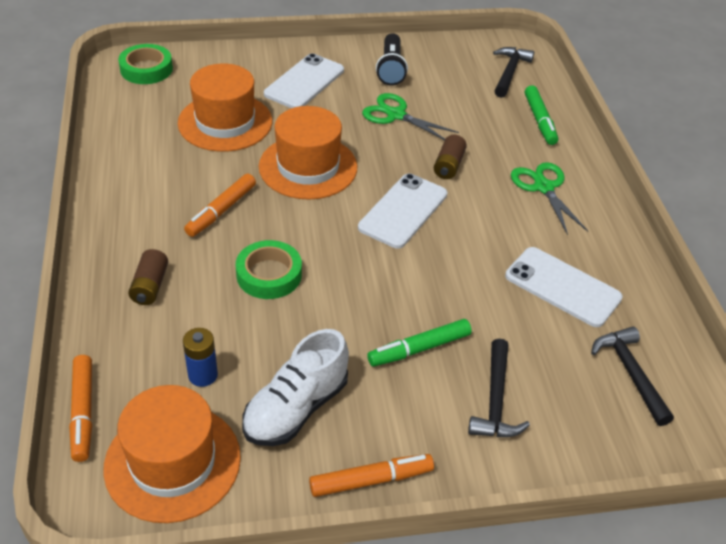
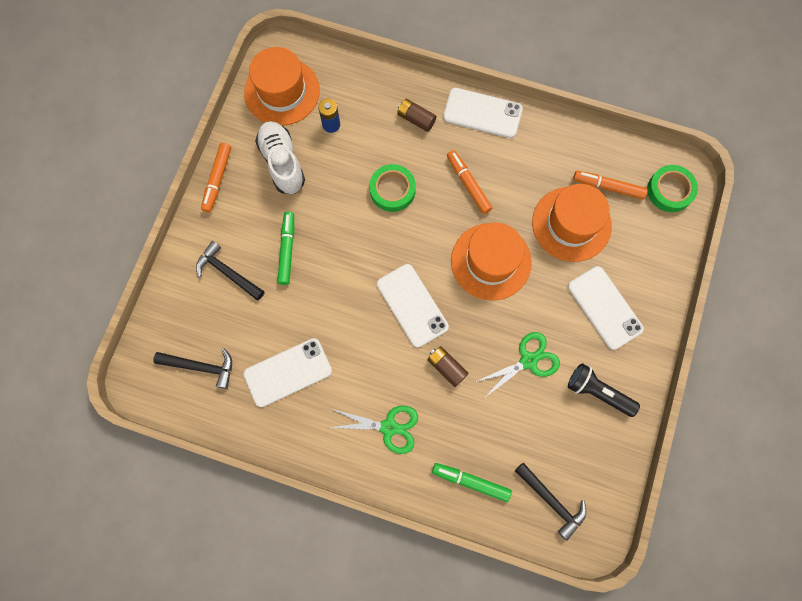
camera: 120 degrees right, 30 degrees up
orange marker [69,355,92,462] -> orange marker moved to [573,171,648,199]
none -> white phone [443,88,523,138]

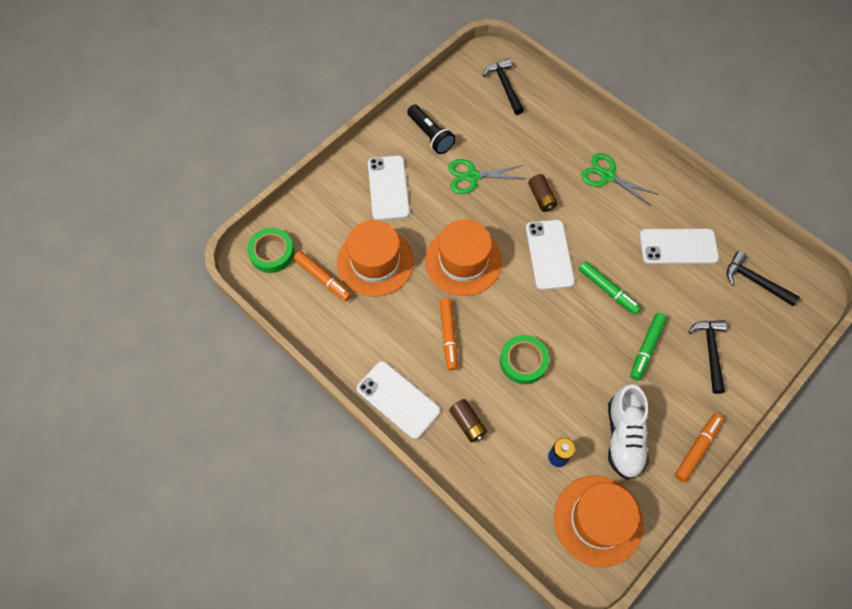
camera: 155 degrees left, 10 degrees down
black hammer [196,241,264,300] -> black hammer turned 150 degrees counterclockwise [689,320,727,394]
green marker [432,463,512,502] -> green marker moved to [579,261,641,315]

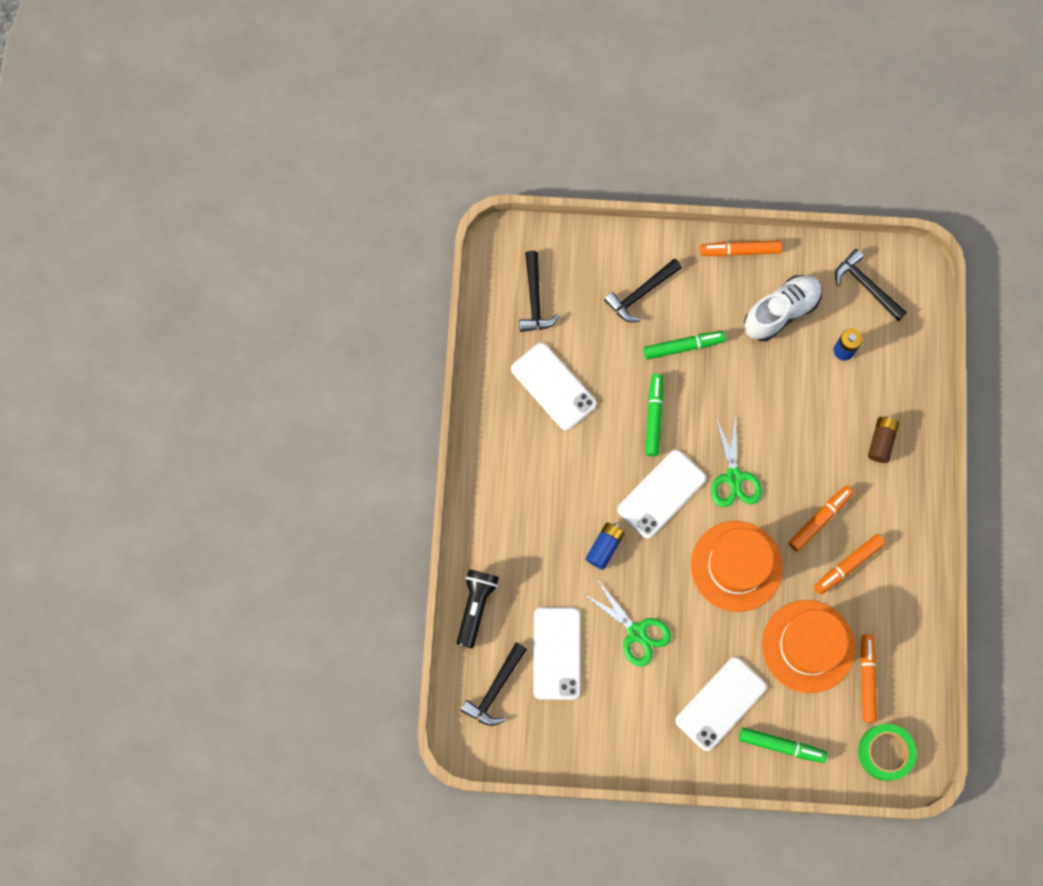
camera: 130 degrees left, 10 degrees up
white phone [357,361,441,439] -> white phone moved to [533,607,580,700]
black flashlight [407,105,456,154] -> black flashlight moved to [457,569,499,648]
green tape [500,335,549,384] -> none
brown battery [528,174,558,212] -> blue battery [586,523,625,570]
orange hat [554,476,643,567] -> black hammer [835,249,907,321]
green scissors [581,153,659,206] -> green scissors moved to [711,413,762,507]
none -> green marker [739,727,827,763]
none -> orange marker [814,534,886,595]

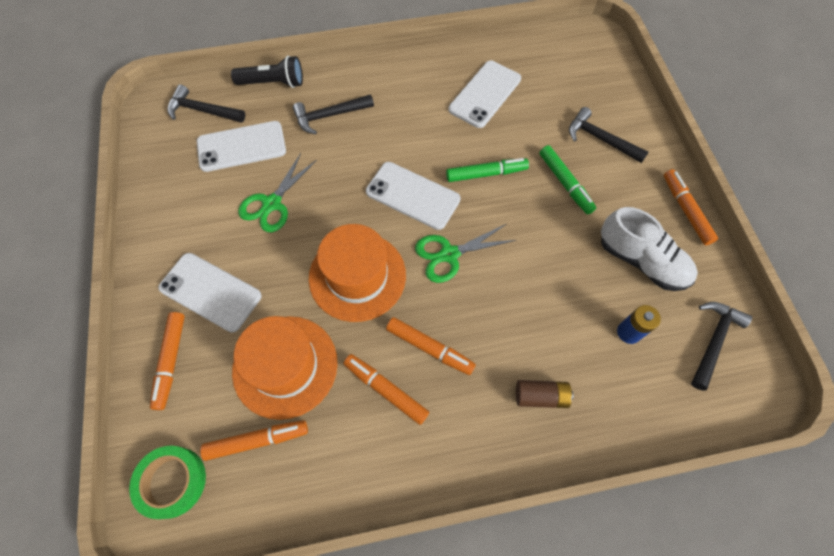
camera: 75 degrees right, 10 degrees down
black hammer [519,251,560,332] -> black hammer moved to [293,94,374,134]
blue battery [586,523,625,570] -> none
green marker [739,727,827,763] -> orange marker [150,312,185,410]

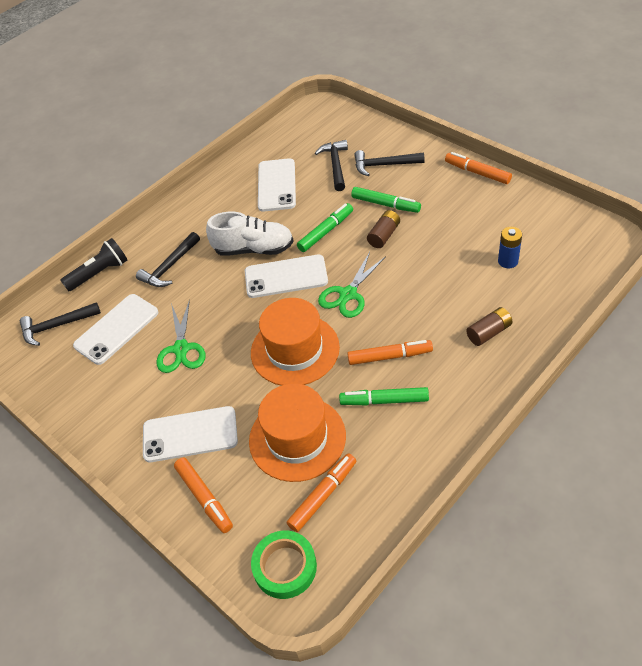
camera: 30 degrees left, 15 degrees down
orange marker [343,354,429,425] -> green marker [339,387,429,405]
white shoe [601,207,698,291] -> white shoe moved to [206,212,294,256]
black hammer [691,302,752,391] -> black hammer moved to [315,140,348,191]
none -> brown battery [367,210,400,248]

